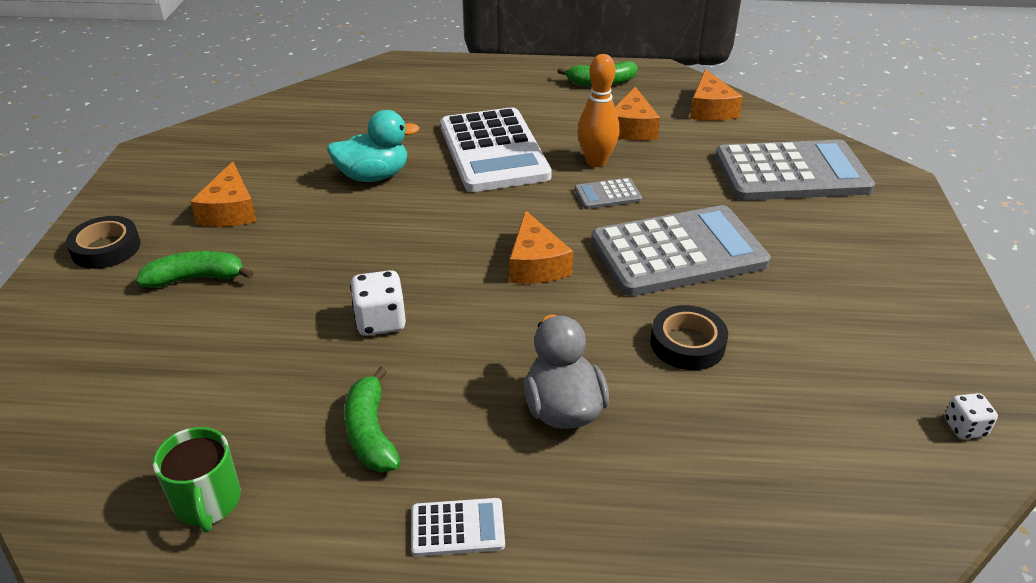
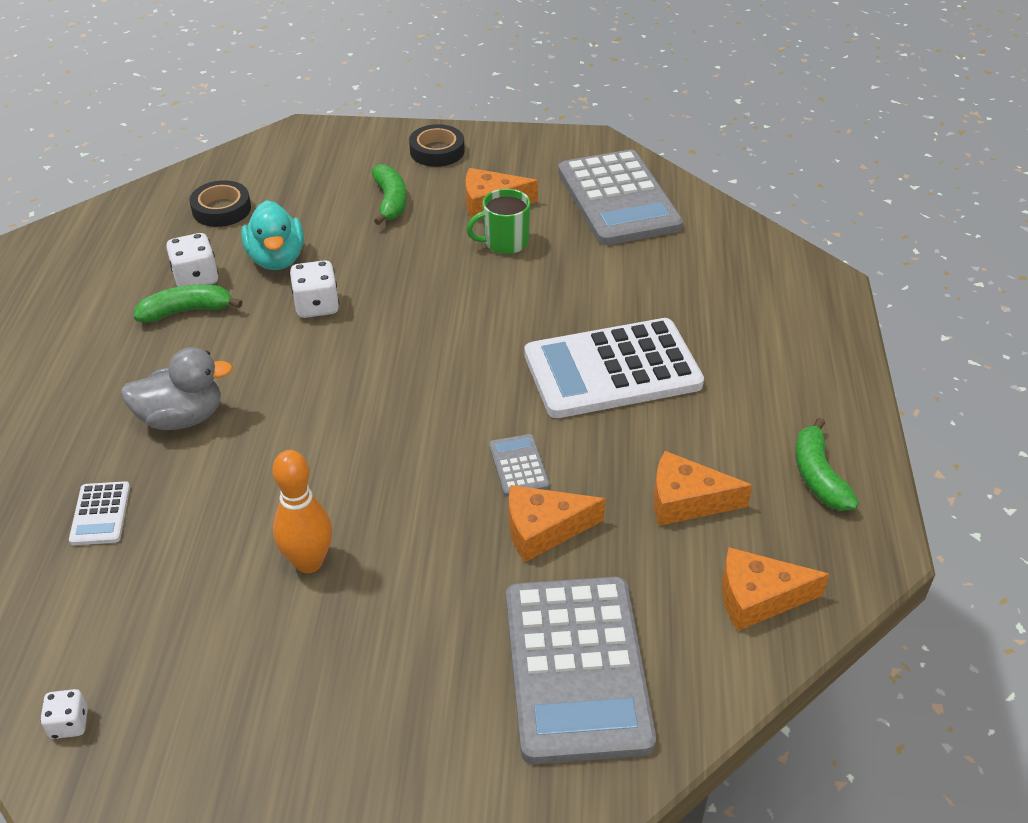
camera: 90 degrees right, 5 degrees up
green mug [153,427,241,532] -> green mug moved to [466,189,530,254]
turquoise duck [327,110,419,182] -> turquoise duck moved to [241,200,304,270]
white calculator [411,498,505,557] -> white calculator moved to [69,481,130,545]
orange cheese [510,210,573,284] -> orange cheese moved to [509,485,605,562]
orange bowling pin [577,54,619,167] -> orange bowling pin moved to [272,450,332,573]
grey calculator [591,205,771,296] -> grey calculator moved to [558,150,683,245]
black tape [651,305,728,370] -> black tape moved to [190,180,251,227]
none -> white dice [166,233,219,287]

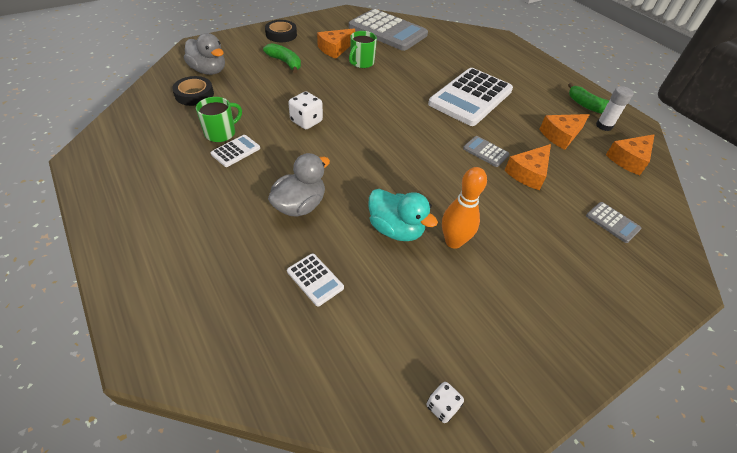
camera: 40 degrees left, 5 degrees up
green banana [134,285,242,323] -> white calculator [211,135,260,167]
white dice [166,233,219,287] -> green mug [196,97,242,142]
turquoise duck [241,200,304,270] -> turquoise duck moved to [369,189,438,241]
grey calculator [506,577,656,764] -> grey calculator [586,202,641,243], size x0.42
none -> grey duck [184,33,225,75]
none -> white glue stick [596,86,633,131]

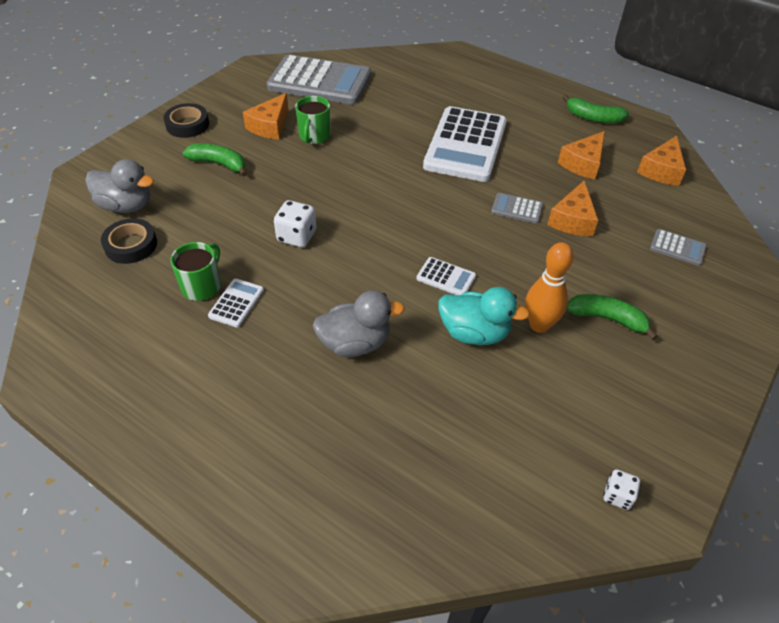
camera: 20 degrees left, 0 degrees up
grey duck [268,153,330,217] -> grey duck turned 60 degrees clockwise [313,291,405,357]
white calculator [287,253,344,306] -> white calculator moved to [416,257,476,295]
white glue stick [596,86,633,131] -> none
none -> green banana [566,294,658,340]

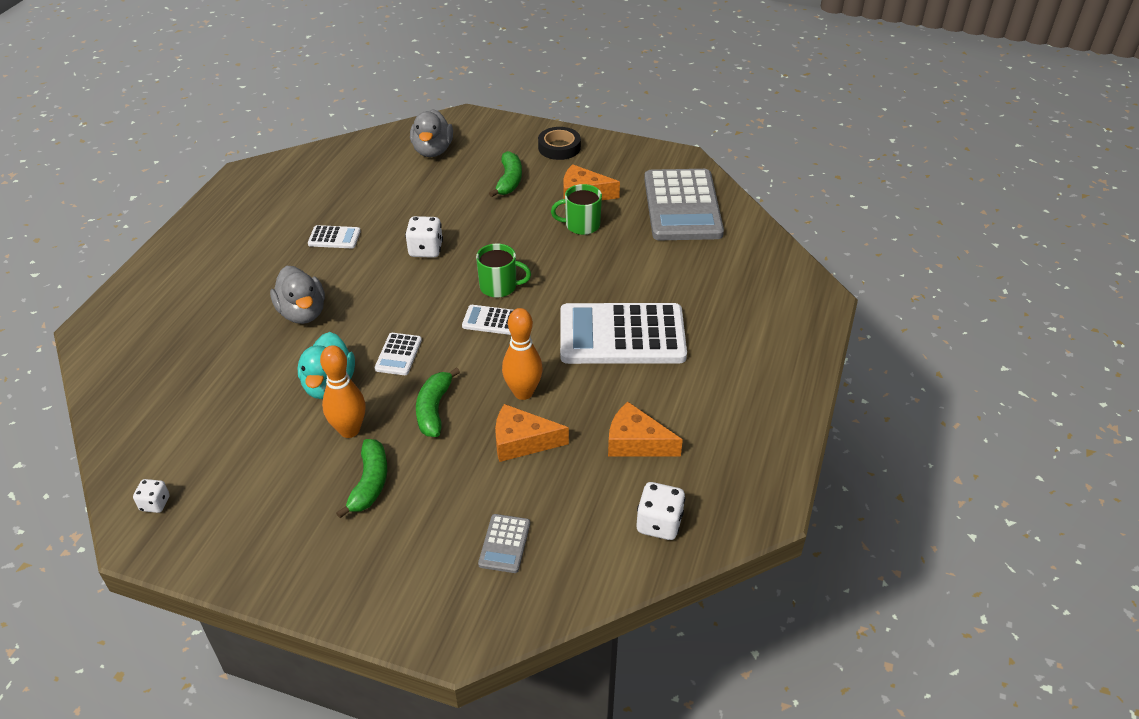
camera: 75 degrees right, 5 degrees down
black tape [101,218,157,264] -> none
green mug [170,242,221,301] -> green mug moved to [476,244,531,298]
grey calculator [491,193,543,224] -> orange bowling pin [502,308,543,400]
green banana [562,95,629,123] -> green banana moved to [416,367,460,437]
orange cheese [637,136,686,186] -> white dice [637,482,686,540]
none -> white calculator [462,305,513,335]

